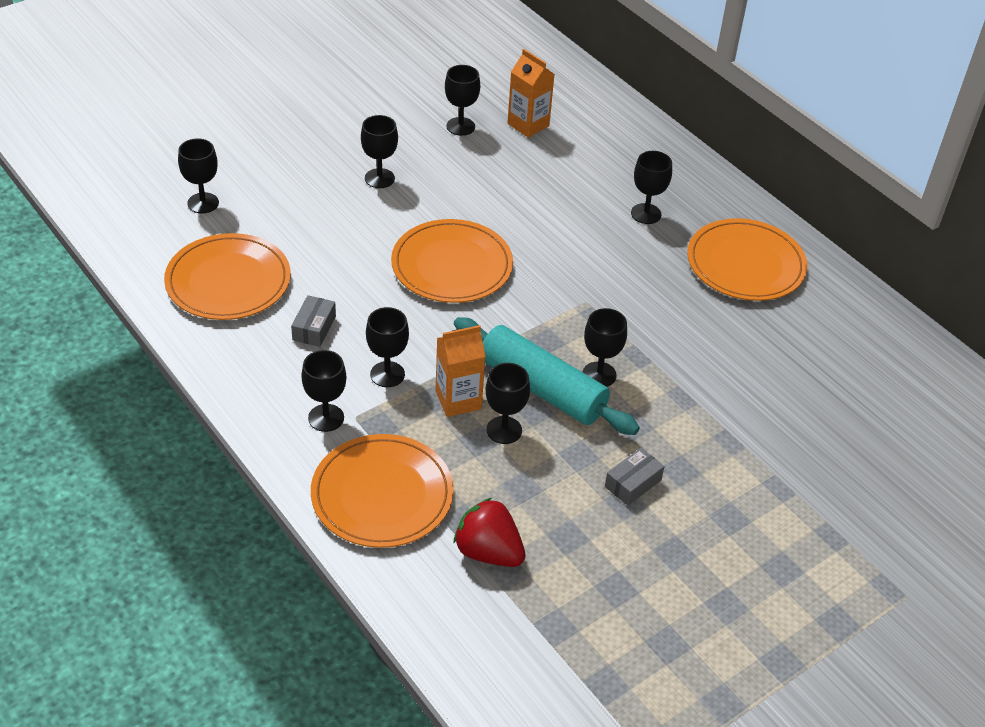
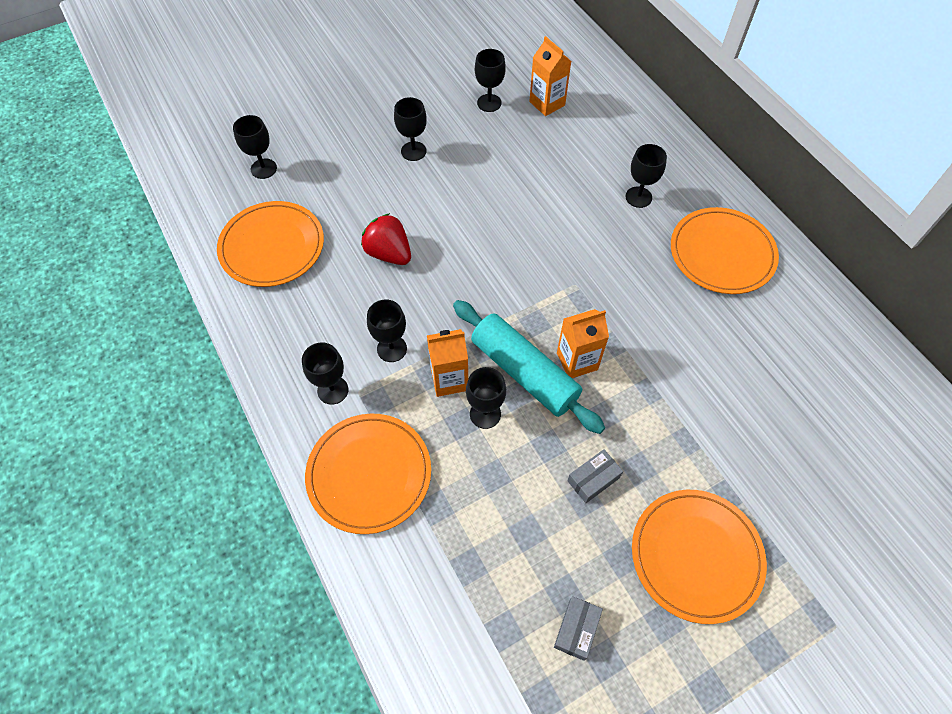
camera: 10 degrees right, 15 degrees up
grey box [291,295,336,347] -> grey box moved to [554,596,603,661]
orange plate [391,219,513,303] -> orange plate moved to [632,490,767,624]
red strawberry [454,498,526,567] -> red strawberry moved to [361,213,411,265]
black goblet [583,308,627,387] -> orange carton [557,309,609,378]

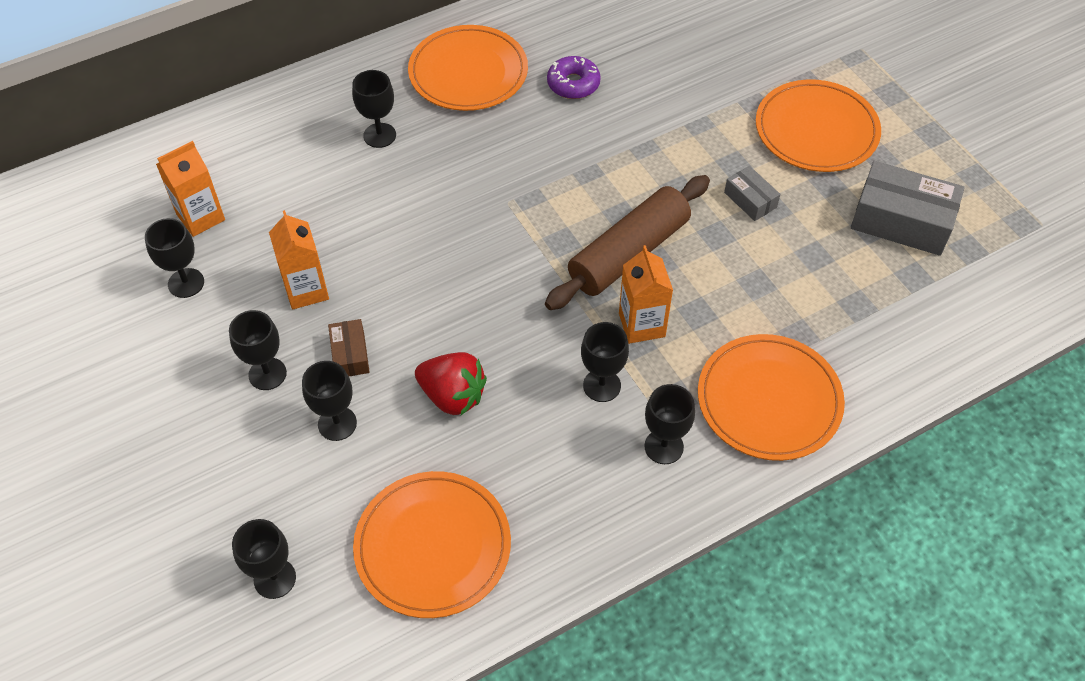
camera: 90 degrees left, 5 degrees down
red strawberry [361,213,411,265] -> red strawberry turned 105 degrees counterclockwise [415,352,487,415]
turquoise rolling pin [453,300,605,434] -> brown rolling pin [545,175,710,310]
black goblet [466,367,506,429] -> black goblet moved to [302,361,357,441]
grey box [554,596,603,661] -> grey box [851,161,965,256], size x1.94
orange carton [557,309,609,378] -> orange carton moved to [269,210,329,309]
none -> brown box [328,319,370,376]
none -> purple donut [547,56,601,99]

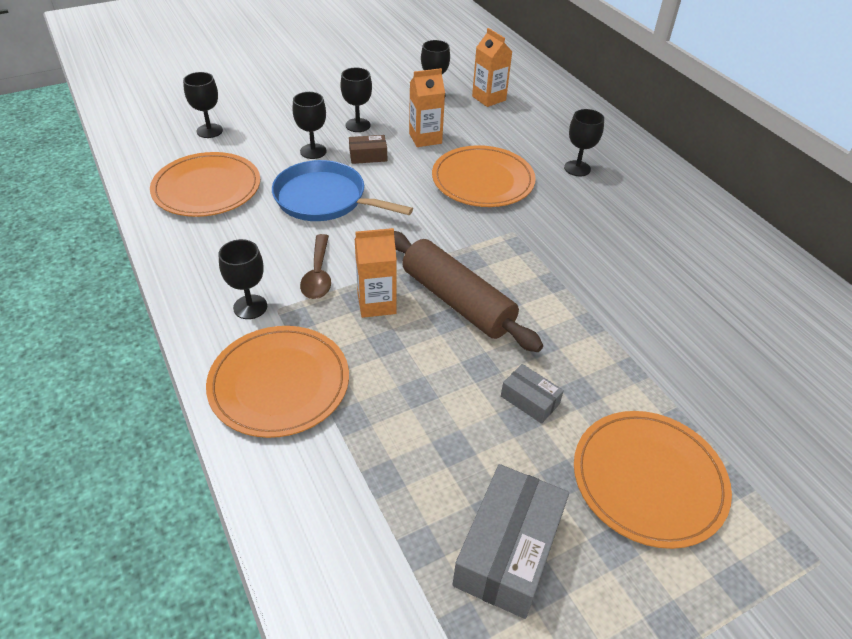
camera: 90 degrees right, 10 degrees down
orange plate [408,25,528,111] -> orange plate moved to [432,145,536,207]
red strawberry [415,352,487,415] -> blue pan [272,160,413,221]
purple donut [547,56,601,99] -> none
black goblet [581,322,629,402] -> brown spoon [300,234,331,299]
grey box [724,166,780,221] -> grey box turned 75 degrees clockwise [501,364,564,424]

